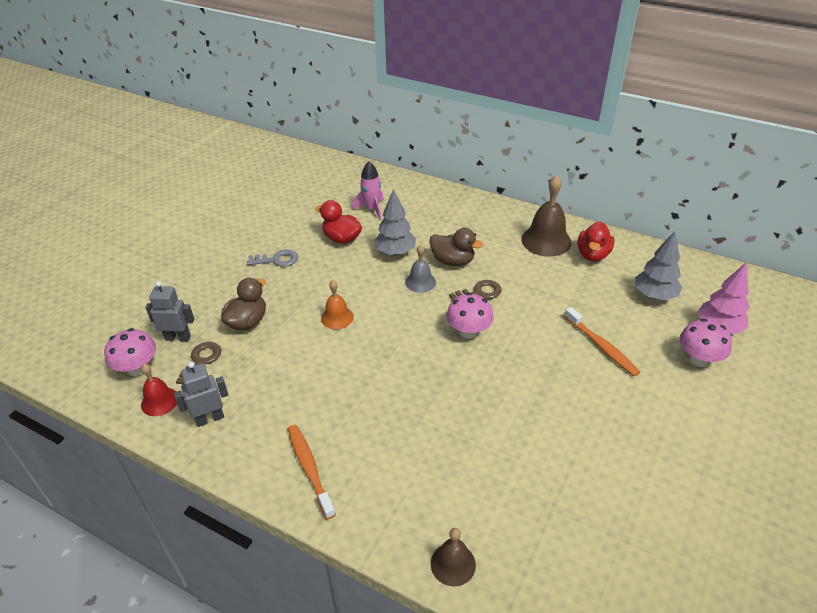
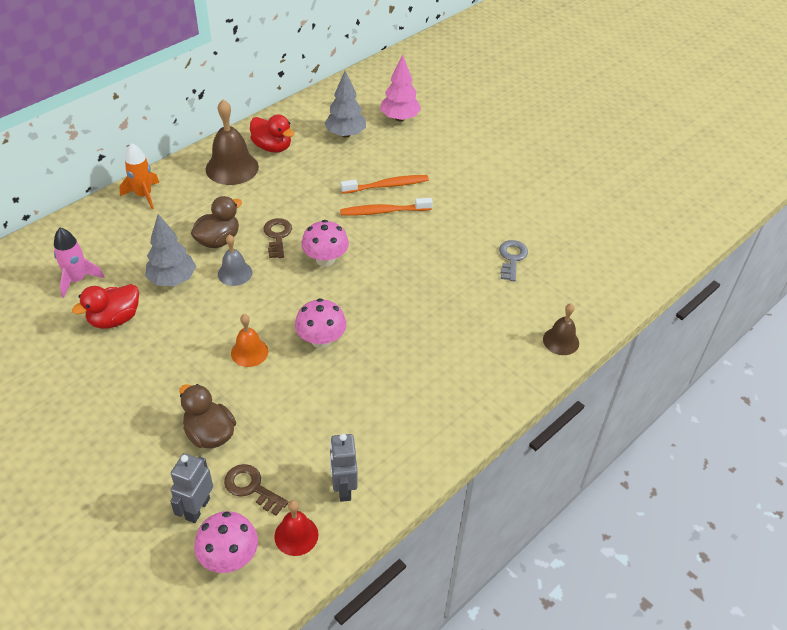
camera: 75 degrees left, 5 degrees up
grey key [247,249,298,267] -> grey key moved to [499,240,528,282]
orange toothbrush [288,425,336,519] -> orange toothbrush moved to [340,198,433,216]
pink mushroom [679,319,732,367] -> pink mushroom moved to [295,298,346,348]
none -> orange rocket [119,143,159,209]

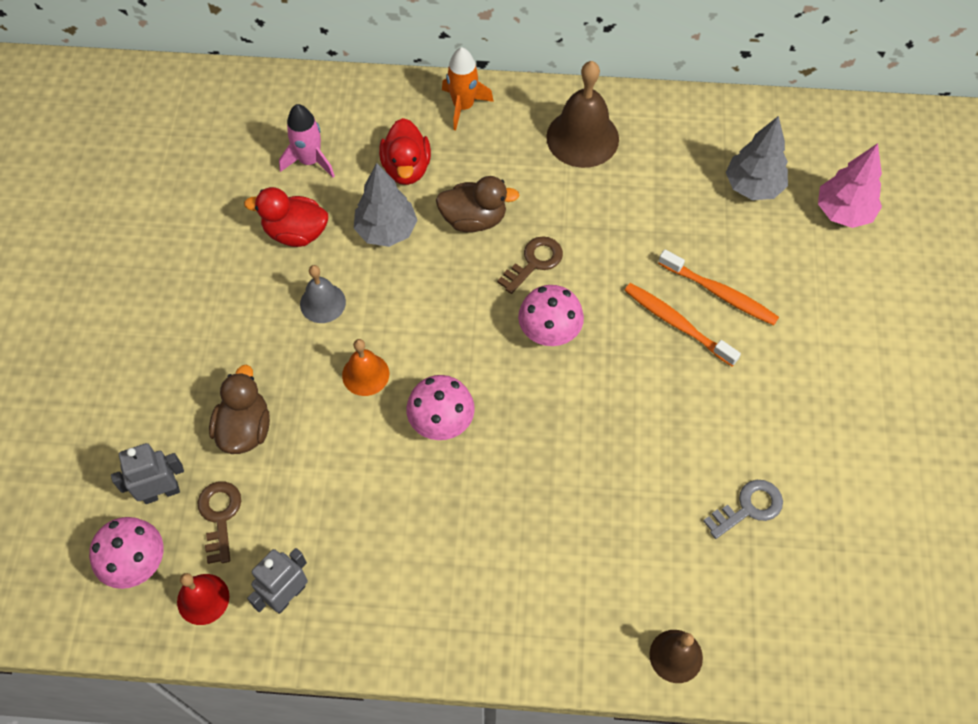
camera: 50 degrees right, 15 degrees up
grey bell [218,235,252,286] -> grey bell moved to [300,265,346,323]
red duck [250,114,295,152] -> red duck moved to [379,118,431,185]

